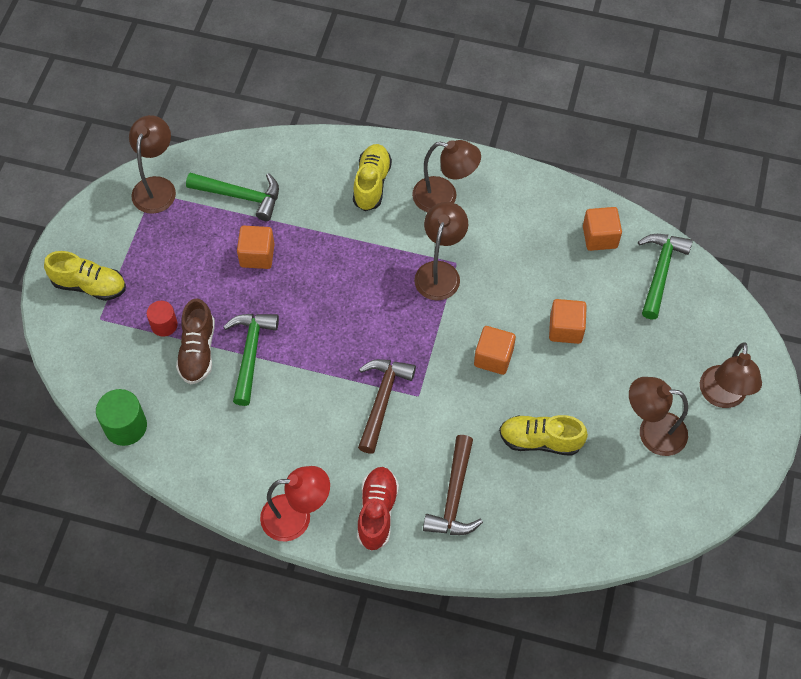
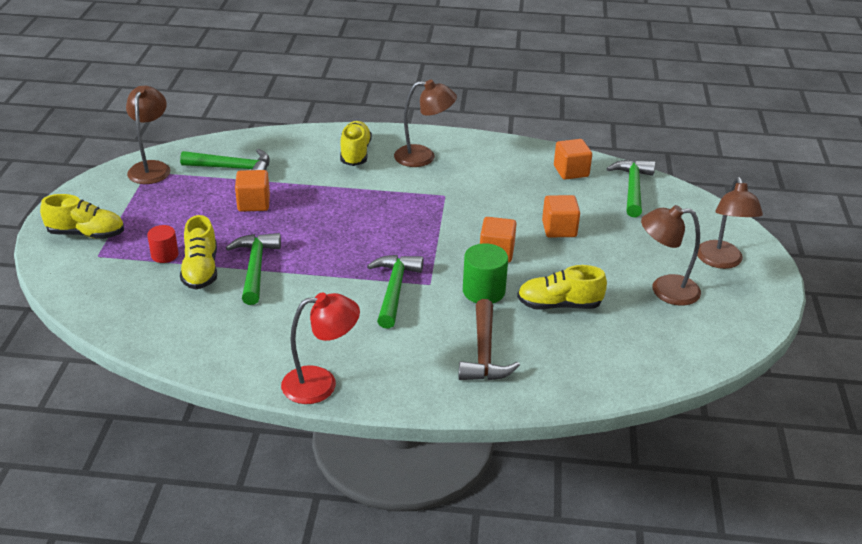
camera: 10 degrees left, 25 degrees down
green cylinder [96,389,147,446] -> green cylinder moved to [463,243,508,304]
brown shoe [176,298,215,384] -> yellow shoe [180,215,217,290]
red shoe [357,467,399,551] -> none
brown hammer [358,359,416,454] -> green hammer [367,255,423,329]
brown lamp [414,202,468,301] -> none

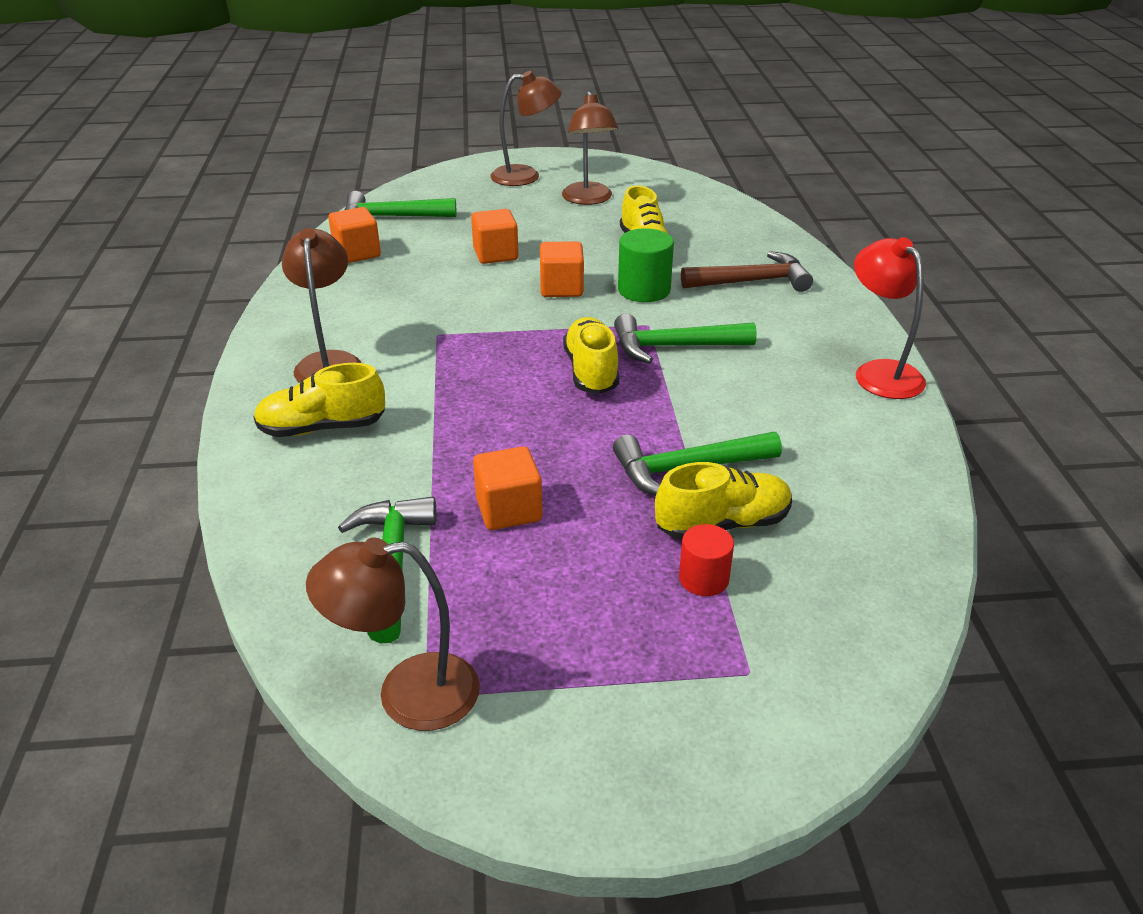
camera: 100 degrees left, 0 degrees up
yellow shoe [40,194,124,239] -> yellow shoe moved to [563,317,619,394]

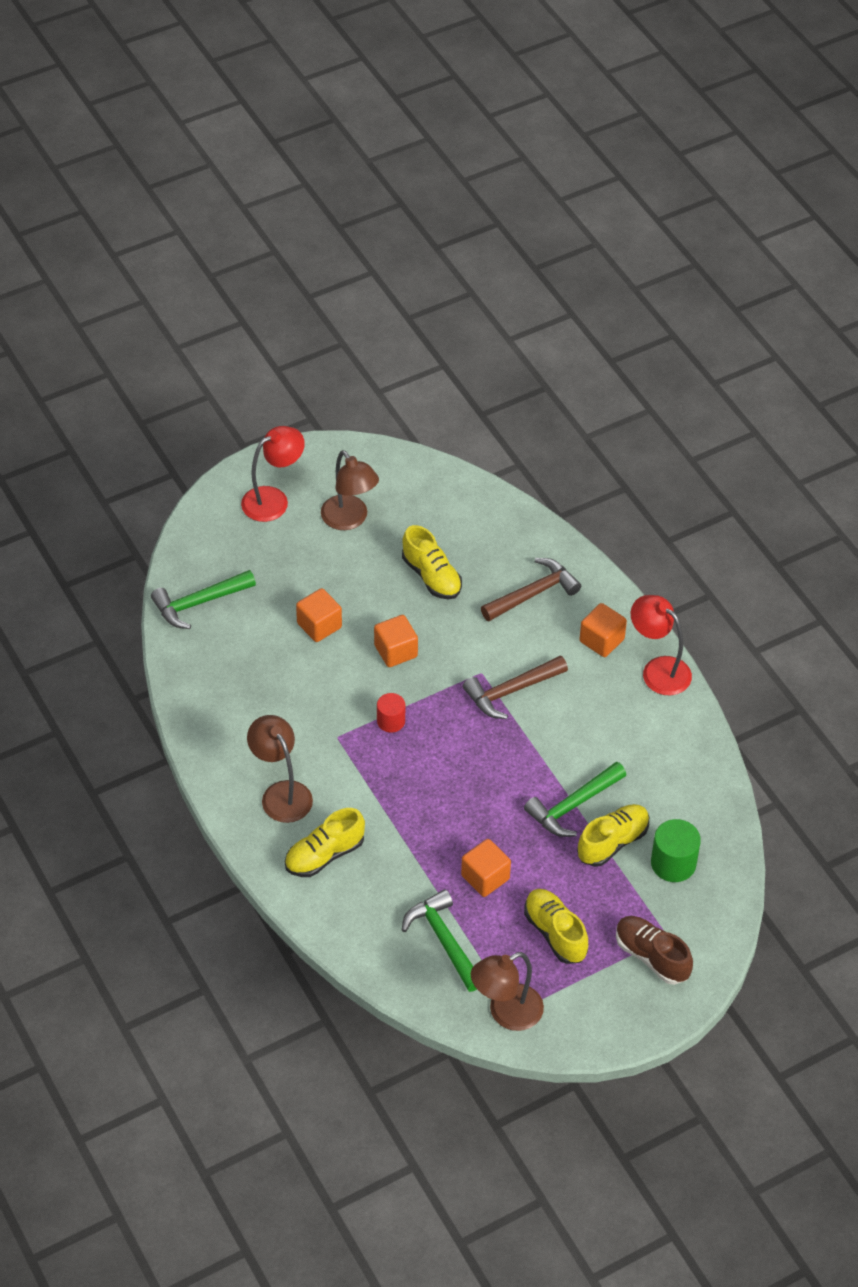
camera: 25 degrees left, 15 degrees up
orange cube [328,207,381,263] -> orange cube moved to [580,603,627,657]
brown lamp [491,71,562,186] -> red lamp [241,426,305,522]
yellow shoe [563,317,619,394] -> yellow shoe moved to [524,889,588,964]
green hammer [614,314,757,363] -> brown hammer [463,656,568,719]
green cylinder [618,228,674,302] -> green cylinder moved to [651,819,701,882]
red cylinder [679,524,734,596] -> red cylinder moved to [377,693,405,733]
none -> brown shoe [616,916,693,985]

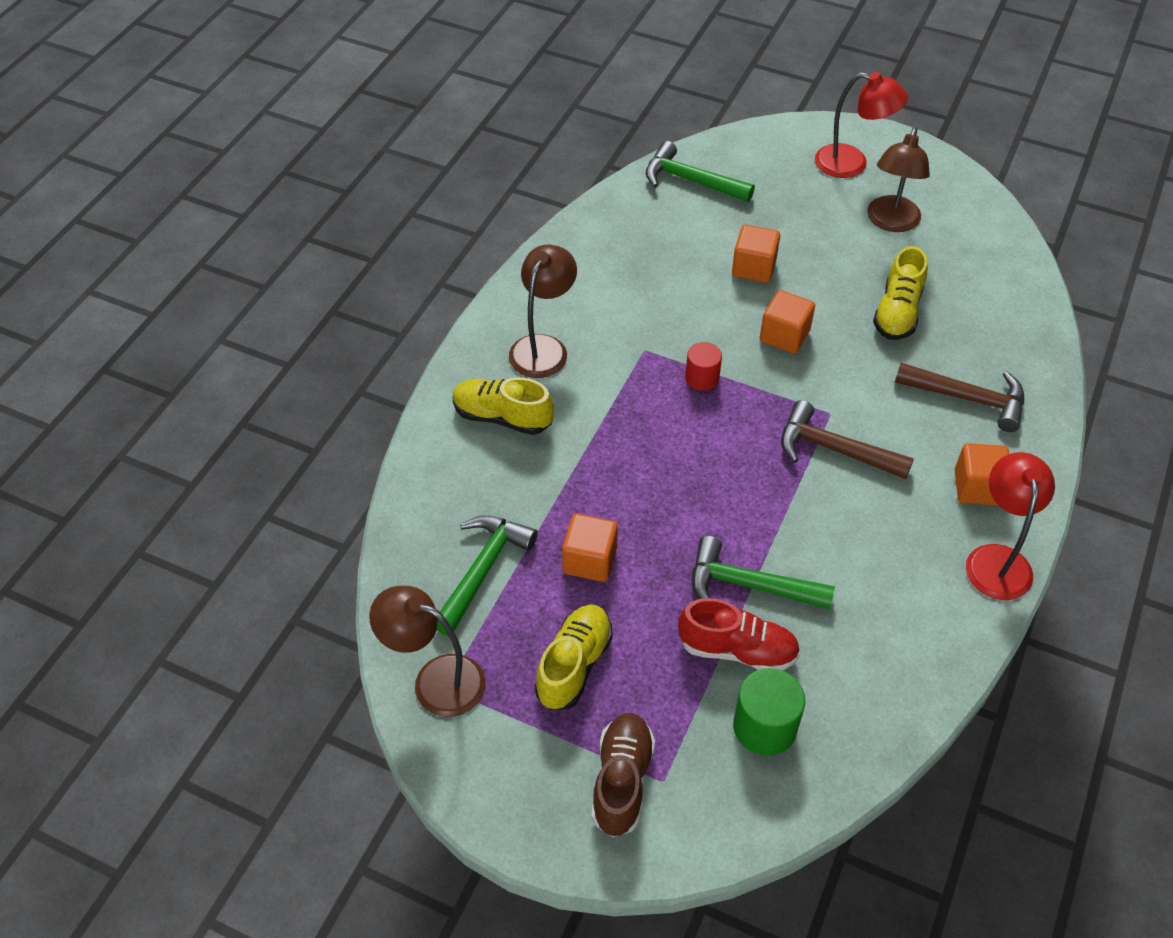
camera: 55 degrees right, 0 degrees up
yellow shoe [577,804,649,867] -> red shoe [678,598,800,670]

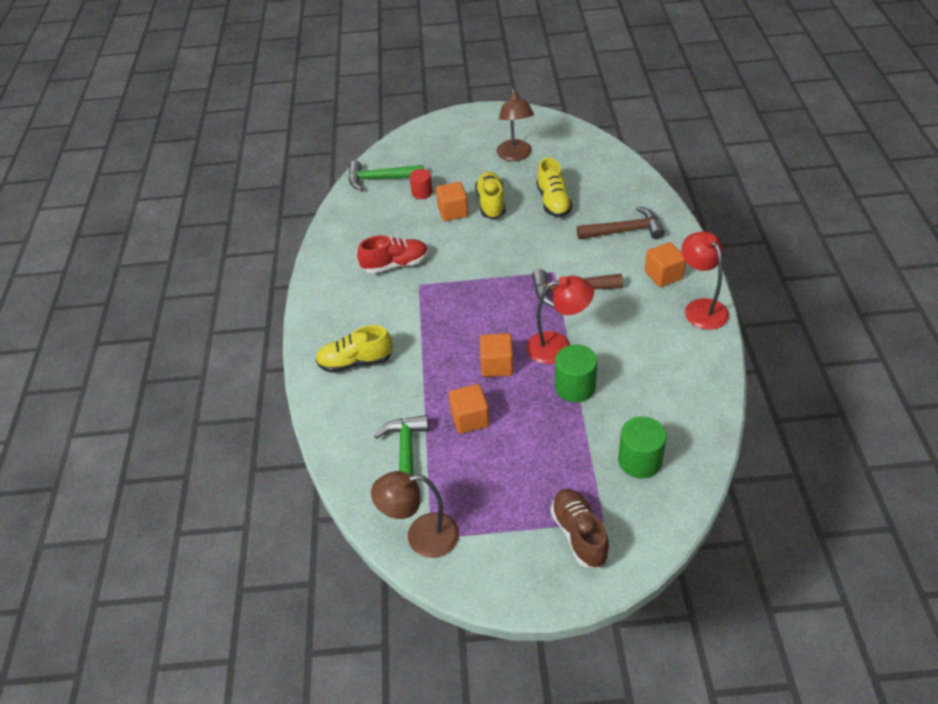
camera: 25 degrees left, 5 degrees down
brown lamp [509,245,577,378] -> none
yellow shoe [535,604,613,710] -> yellow shoe moved to [475,172,506,219]
red shoe [678,598,800,670] -> red shoe moved to [357,235,429,274]
red cylinder [685,342,722,391] -> red cylinder moved to [410,169,433,199]
green hammer [692,536,835,610] -> green cylinder [555,344,597,402]
orange cube [760,290,815,354] -> orange cube moved to [480,333,514,377]
red lamp [815,72,908,178] -> red lamp moved to [526,276,594,364]

